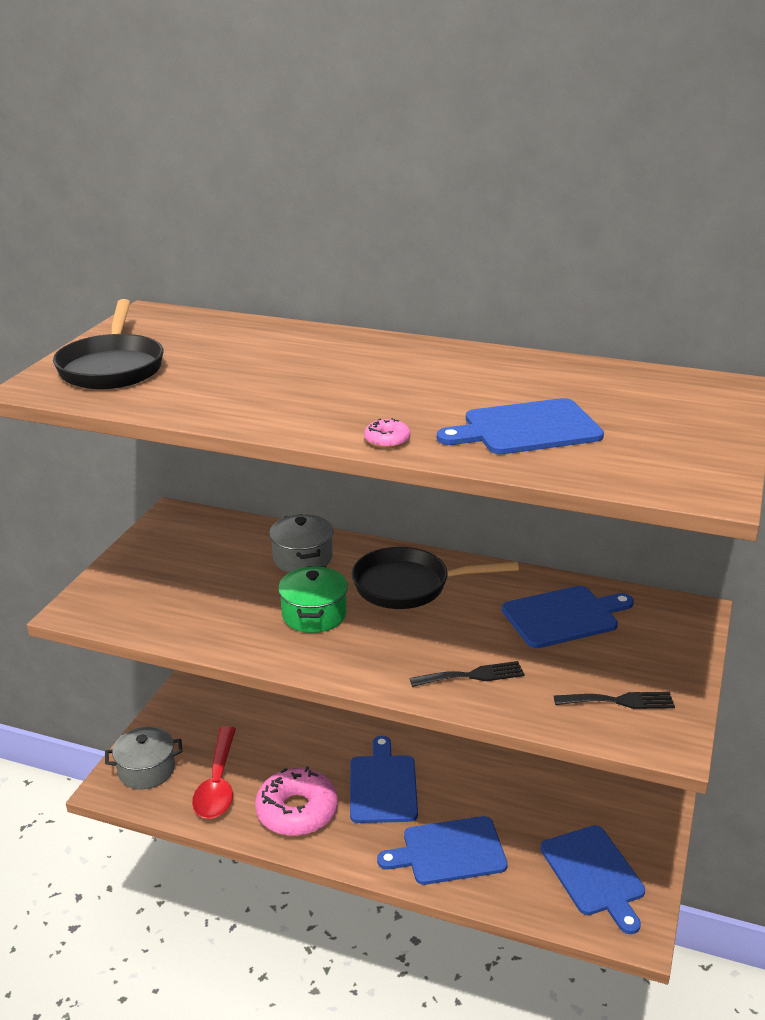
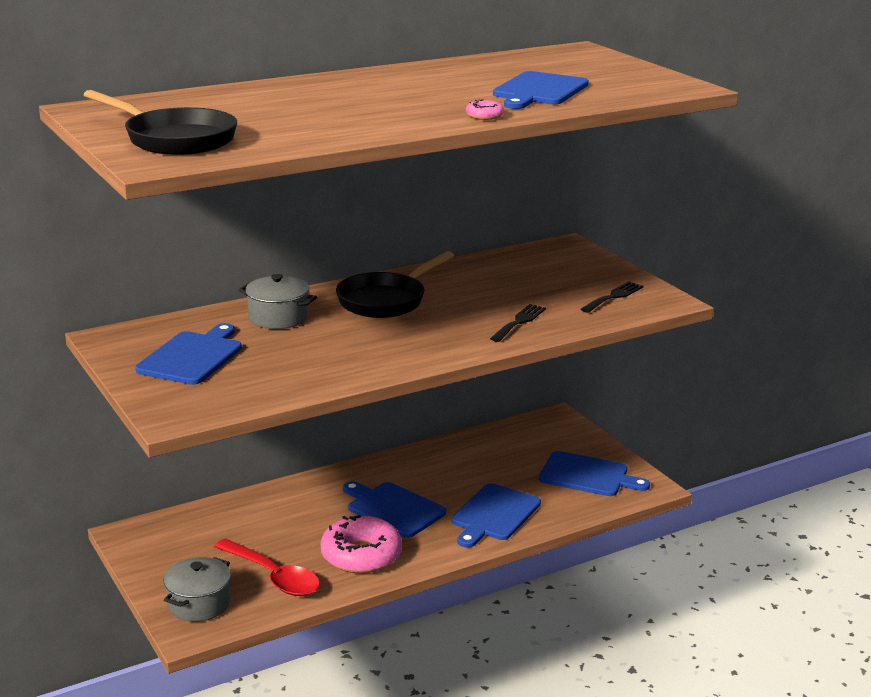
camera: 50 degrees left, 5 degrees down
green pot [278,566,348,633] -> none
blue cutting board [502,586,634,648] -> blue cutting board moved to [135,323,242,385]

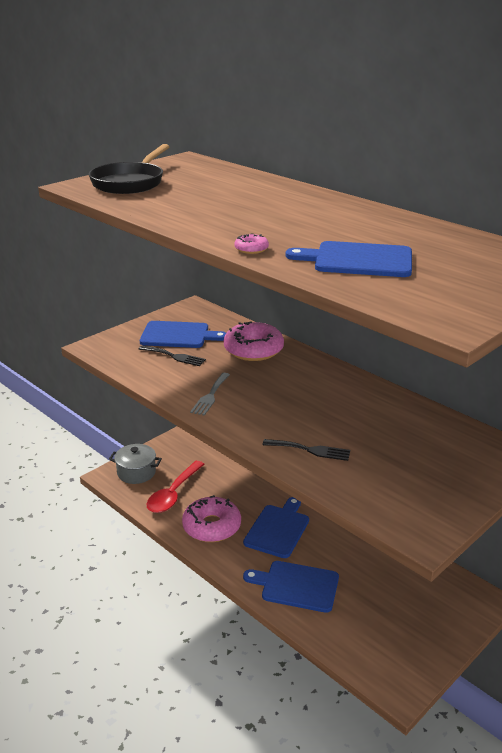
camera: 75 degrees right, 5 degrees up
grey pot [239,274,317,329] -> pink donut [224,321,284,361]
black pan [336,251,454,318] -> none
blue cutting board [539,451,650,496] -> none
black fork [581,282,644,313] -> black fork moved to [139,345,206,366]
none -> grey fork [190,373,230,416]

